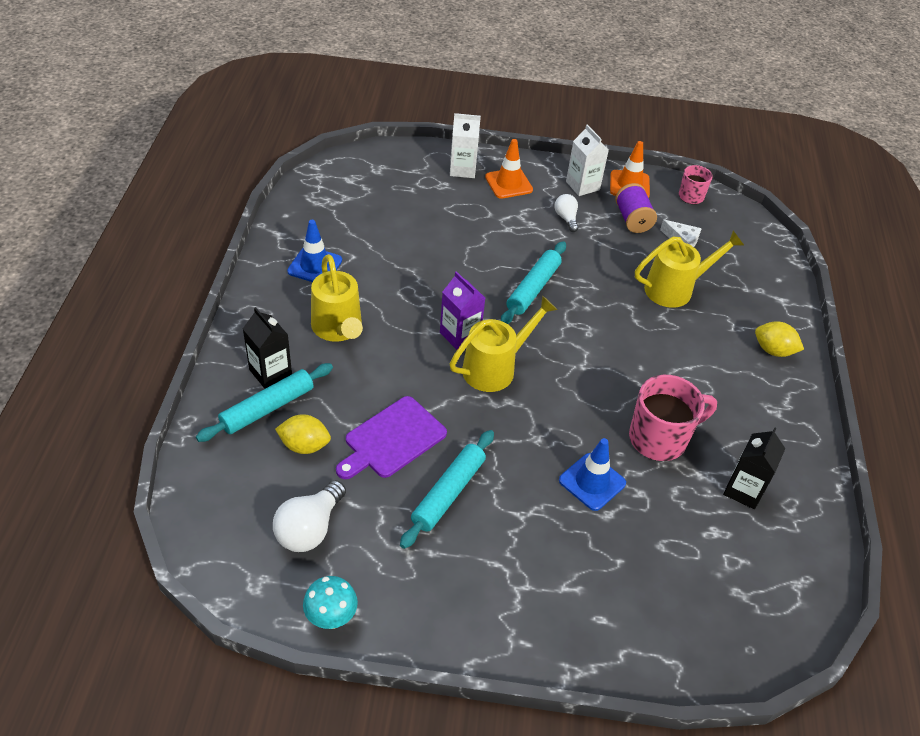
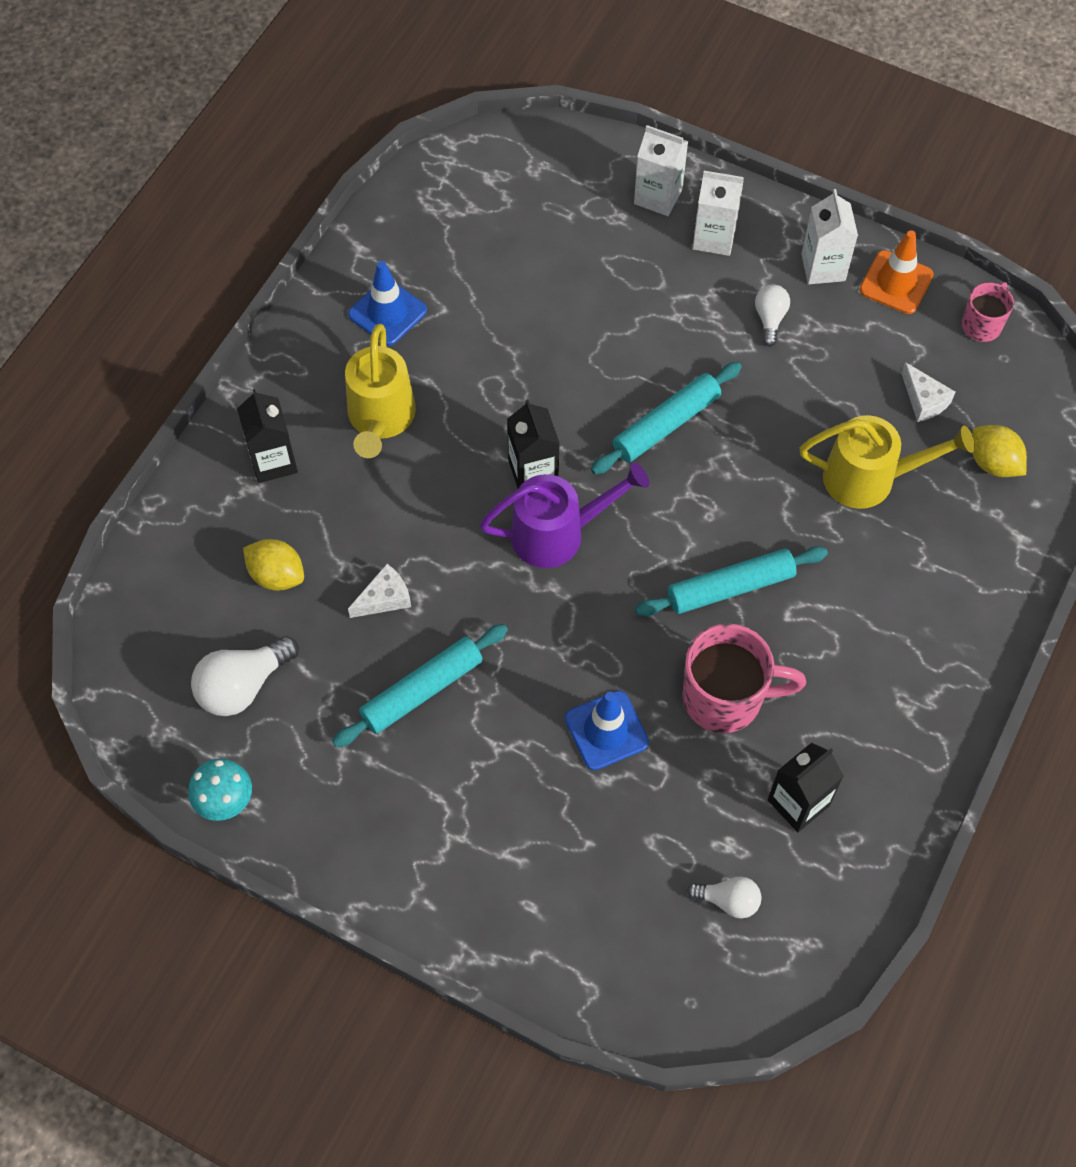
camera: 25 degrees right, 15 degrees up
turquoise rolling pin [196,363,333,442] -> turquoise rolling pin moved to [635,546,828,616]
purple cutting board [336,396,447,479] -> white cheese [348,564,411,618]
purple carton [440,271,485,350] -> black carton [507,399,560,488]
yellow watering can [450,296,558,392] -> purple watering can [480,462,649,568]
orange traffic cone [485,139,533,199] -> white carton [692,171,744,256]
purple spool [615,183,657,233] -> none
yellow lemon [755,321,804,357] -> yellow lemon moved to [972,425,1027,477]
none -> white light bulb [687,876,761,919]

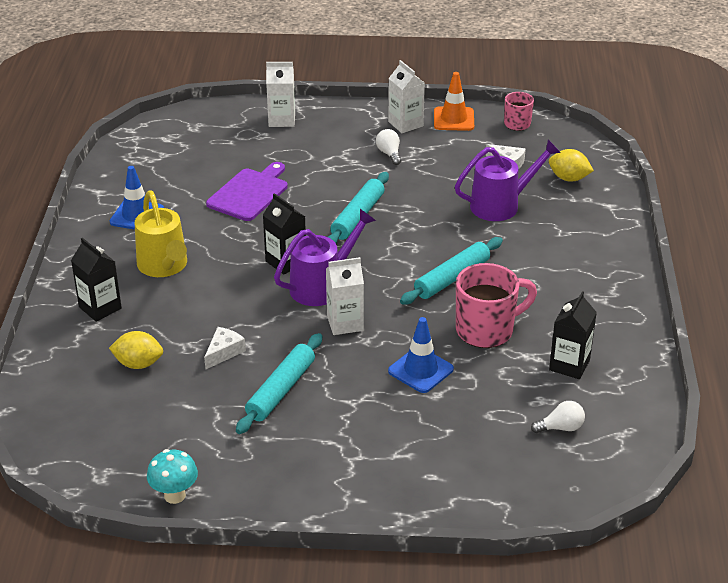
camera: 25 degrees left, 25 degrees down
white light bulb [191,636,299,716] -> none
white carton [692,171,744,256] -> white carton moved to [326,257,364,335]
yellow watering can [800,415,975,509] -> purple watering can [455,140,561,221]
none -> purple cutting board [206,162,288,221]

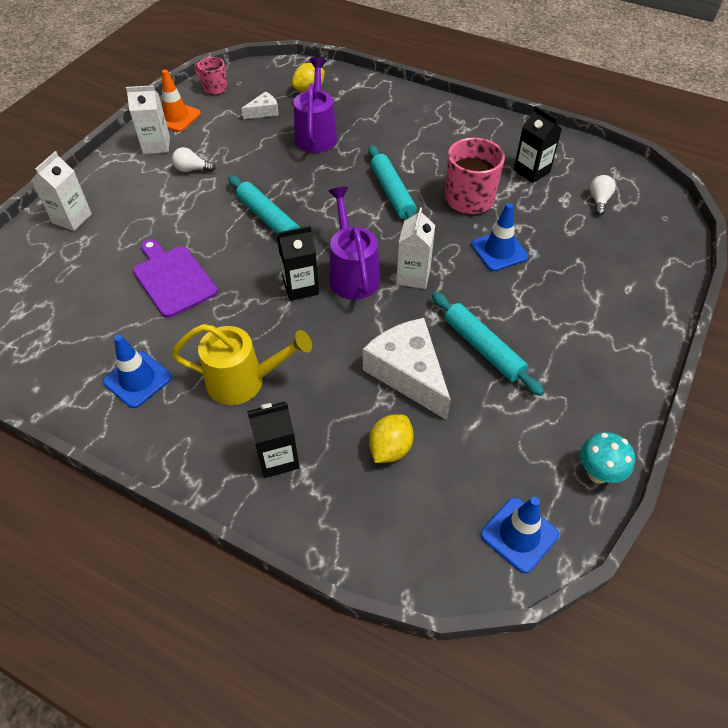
camera: 65 degrees left, 15 degrees up
white cheese [204,327,246,369] -> white cheese [363,318,451,420], size x2.06
none -> blue traffic cone [480,497,559,573]

